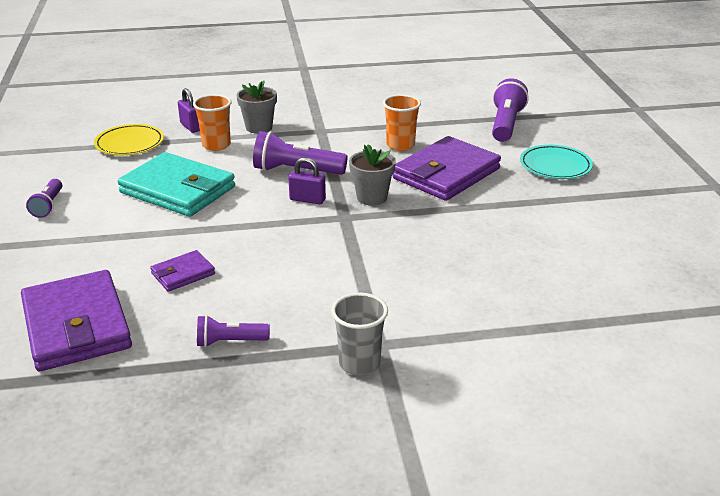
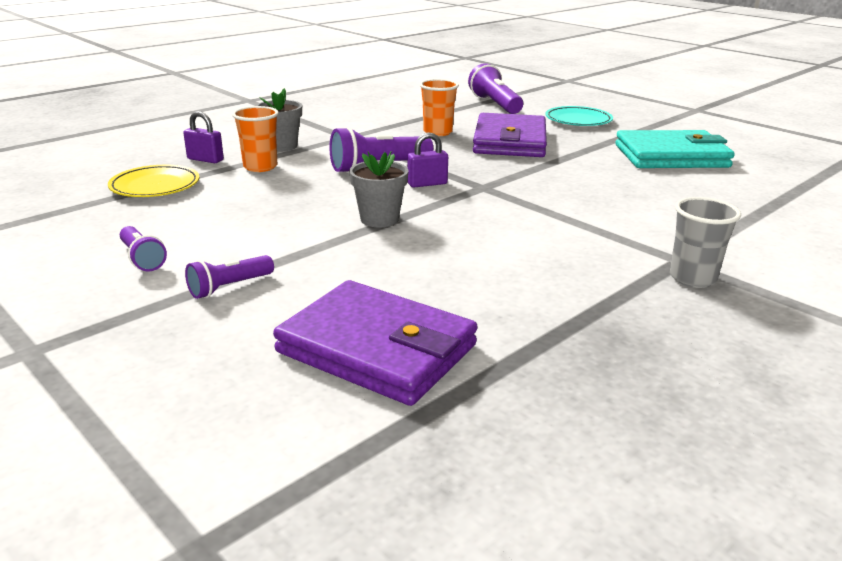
camera: 35 degrees left, 5 degrees down
turquoise wallet [117,152,235,217] -> turquoise wallet moved to [615,130,735,168]
purple wallet [150,250,215,292] -> none
purple flashlight [197,315,270,347] -> purple flashlight moved to [185,255,274,299]
grey flower pot [349,144,396,206] -> grey flower pot moved to [349,151,408,227]

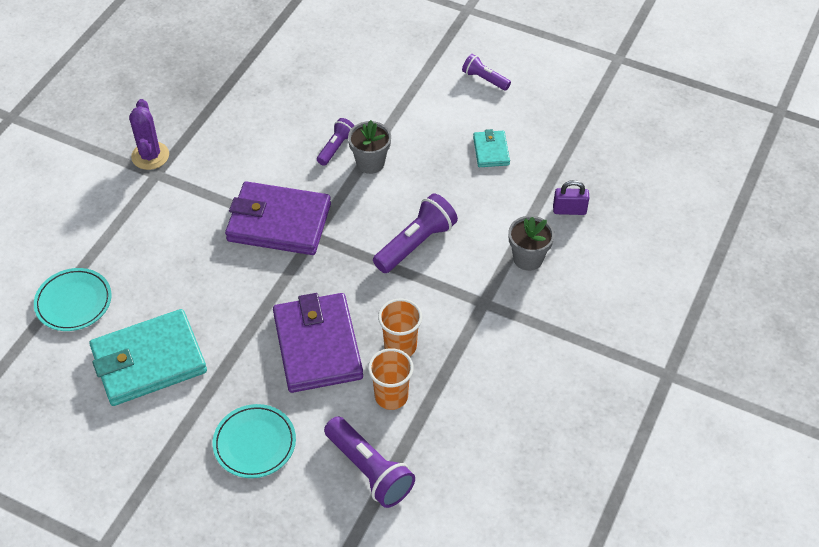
camera: 160 degrees right, 25 degrees up
yellow plate [108,165,200,197] -> none
purple flashlight [185,255,274,299] -> purple flashlight moved to [317,118,355,166]
orange cup [232,106,279,172] -> orange cup moved to [368,348,414,410]
purple wallet [273,280,478,406] -> purple wallet moved to [225,181,331,255]
purple padlock [407,132,448,187] -> none
grey cup [670,197,741,288] -> purple cactus [129,99,169,170]
none -> turquoise plate [34,268,111,331]
none -> turquoise wallet [473,129,510,167]

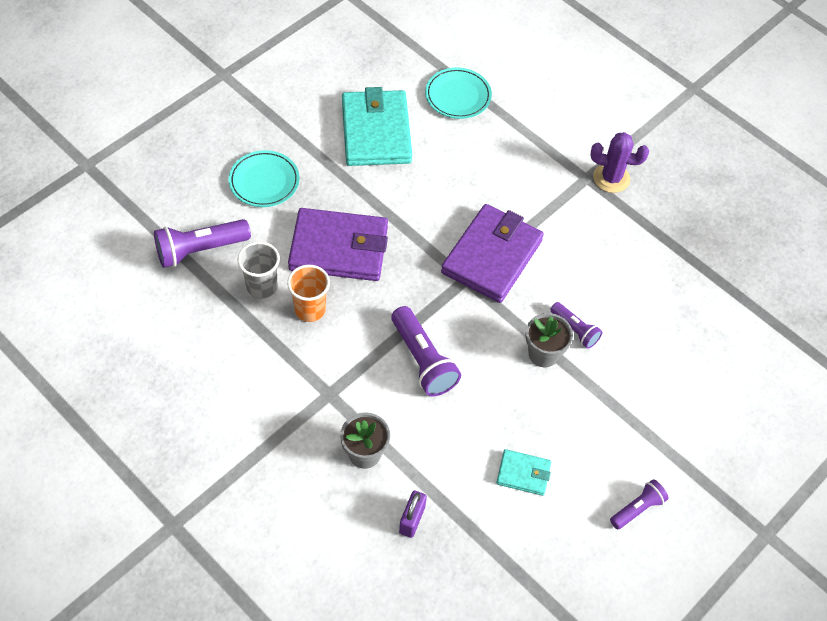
camera: 105 degrees right, 5 degrees up
orange cup [368,348,414,410] -> grey cup [237,241,280,299]

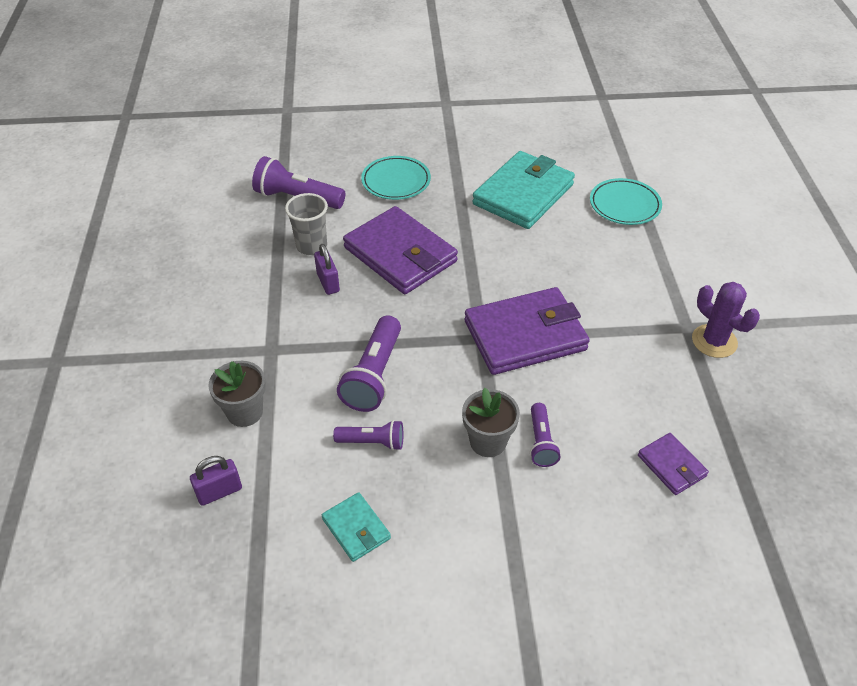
camera: 45 degrees right, 10 degrees down
orange cup [287,265,330,322] -> purple padlock [314,244,340,295]
purple flashlight [610,479,668,529] -> purple flashlight moved to [333,420,403,451]
none -> purple wallet [638,433,709,495]

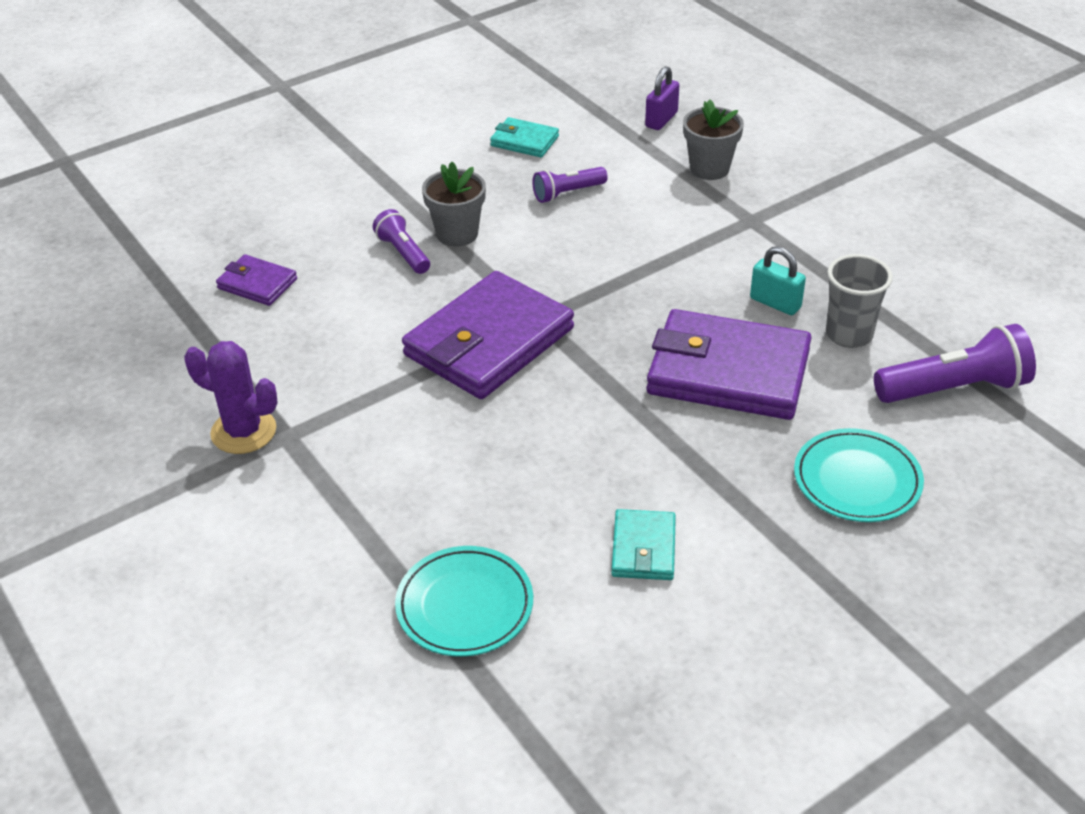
camera: 150 degrees right, 5 degrees down
purple padlock [314,244,340,295] -> turquoise padlock [750,246,806,315]
purple flashlight [337,316,401,412] -> none
turquoise wallet [472,151,575,229] -> turquoise wallet [611,509,676,580], size x0.48

